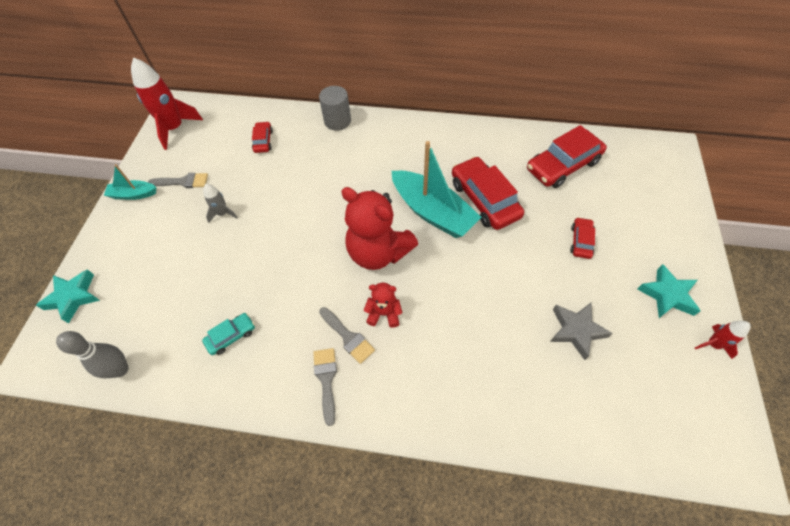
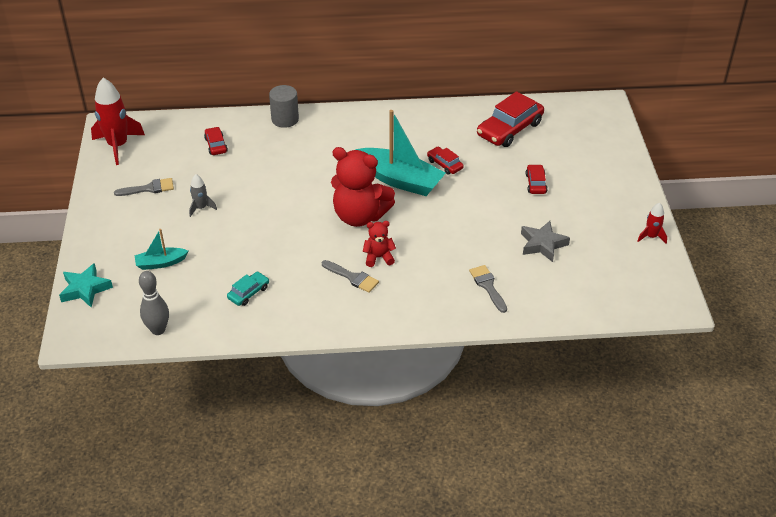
camera: 15 degrees left, 15 degrees down
turquoise boat [104,164,156,200] -> turquoise boat moved to [134,229,188,270]
grey brush [313,348,337,426] -> grey brush moved to [469,265,507,313]
red car [452,156,524,230] -> red car [427,147,464,175], size x0.51
turquoise star [637,264,701,318] -> none

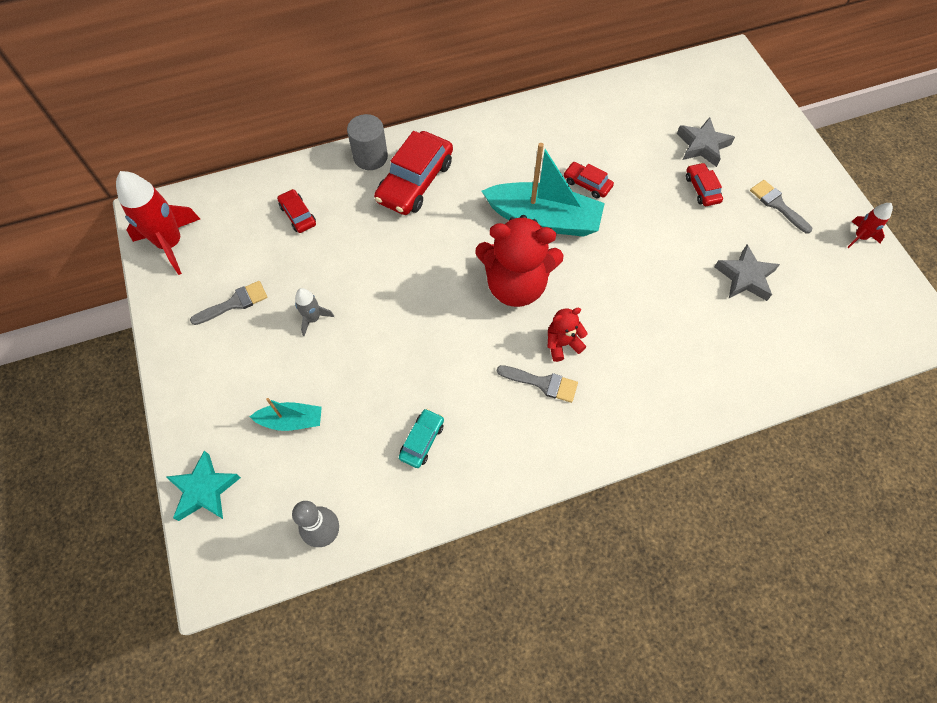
camera: 15 degrees left, 20 degrees up
turquoise boat [134,229,188,270] -> turquoise boat turned 150 degrees counterclockwise [249,398,322,431]
grey brush [469,265,507,313] -> grey brush moved to [750,180,812,234]
red car [477,91,544,147] -> red car moved to [374,131,453,215]
none -> grey star [677,117,735,167]

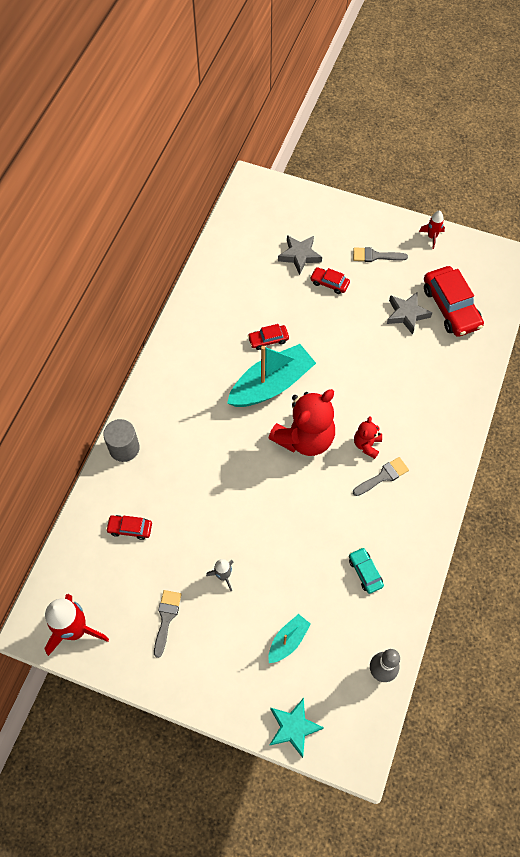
camera: 50 degrees left, 0 degrees up
red car [374,131,453,215] -> red car moved to [424,266,484,337]

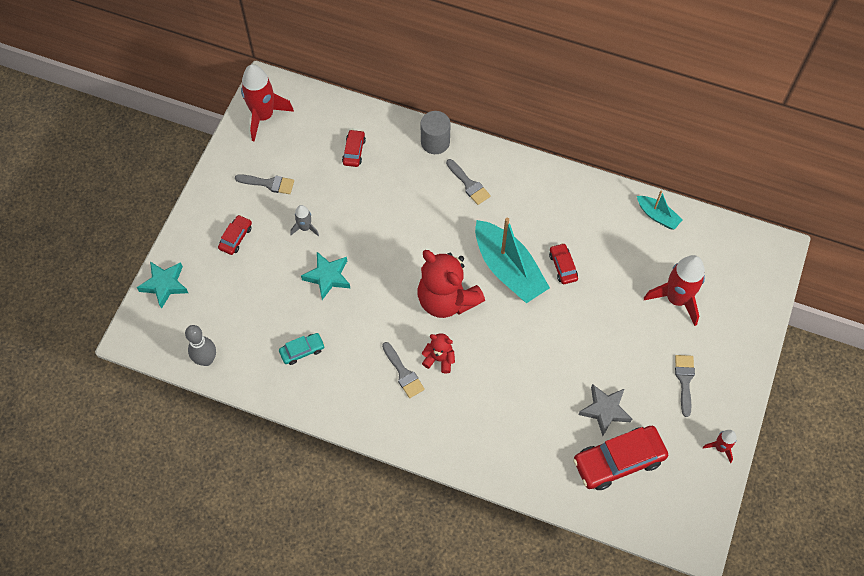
camera: 90 degrees right, 0 degrees up
turquoise boat [268,614,311,663] -> turquoise boat moved to [637,190,683,229]
grey star [278,235,322,275] -> red rocket [644,255,705,326]
red car [310,267,350,294] -> red car moved to [218,215,252,255]
none -> turquoise star [301,252,350,300]
none -> grey brush [446,159,491,205]

